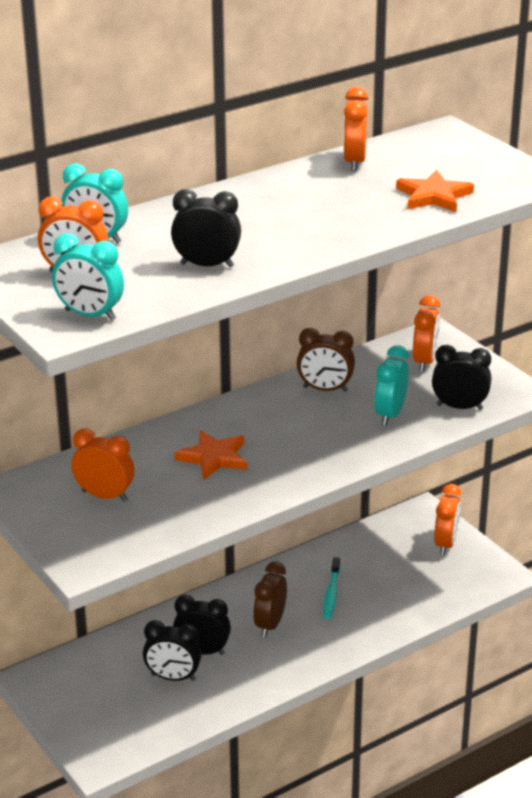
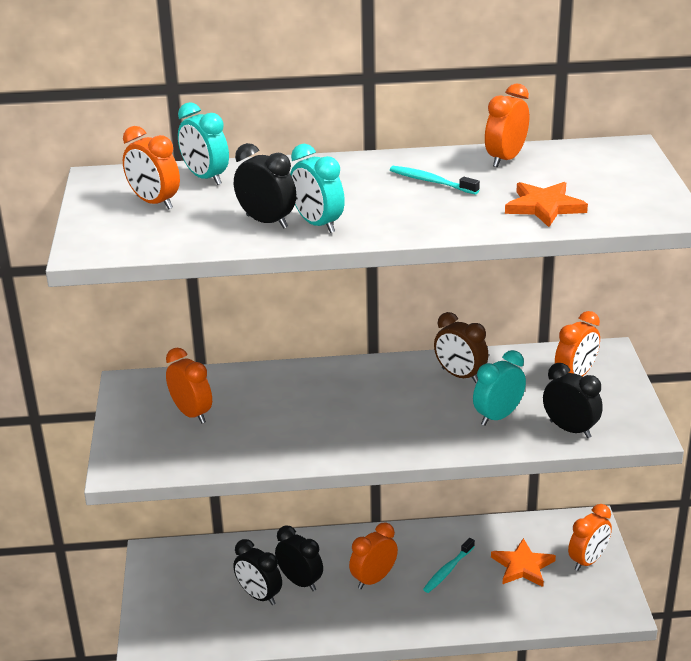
camera: 30 degrees right, 0 degrees up
turquoise clock [52,233,124,321] -> turquoise clock moved to [290,144,345,233]
orange star [174,430,247,480] -> orange star moved to [491,538,556,587]
brown clock [253,561,287,637] -> orange clock [349,522,398,589]
none -> turquoise toothbrush [390,166,480,195]

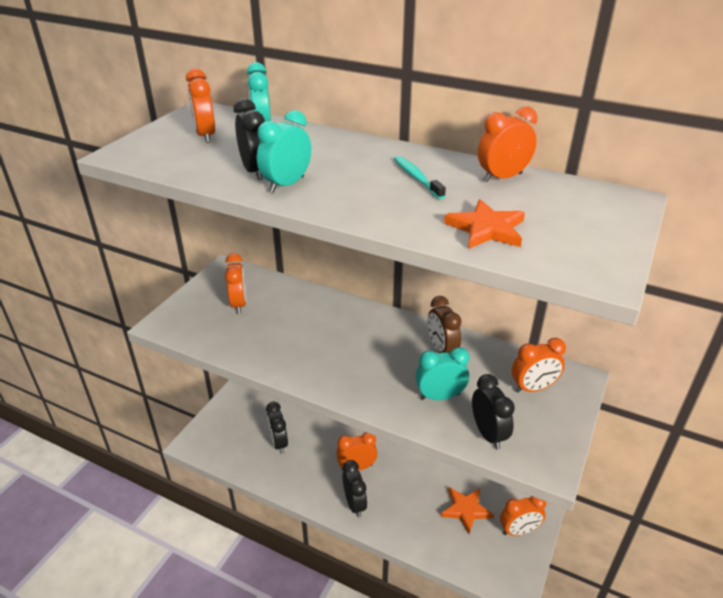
camera: 30 degrees right, 5 degrees up
black clock [275,525,323,591] -> black clock moved to [342,460,367,517]
turquoise clock [290,144,345,233] -> turquoise clock turned 45 degrees clockwise [257,110,311,193]
turquoise toothbrush [423,538,475,593] -> none

